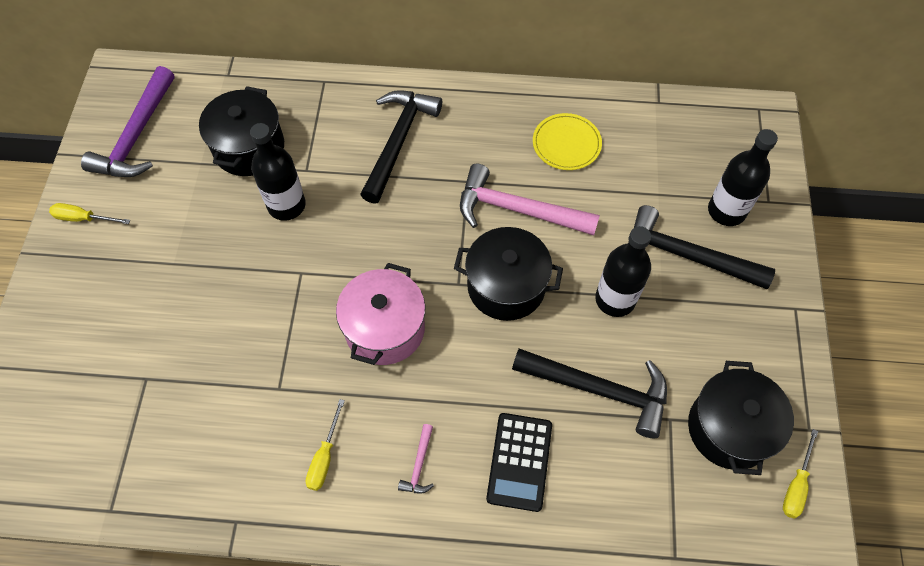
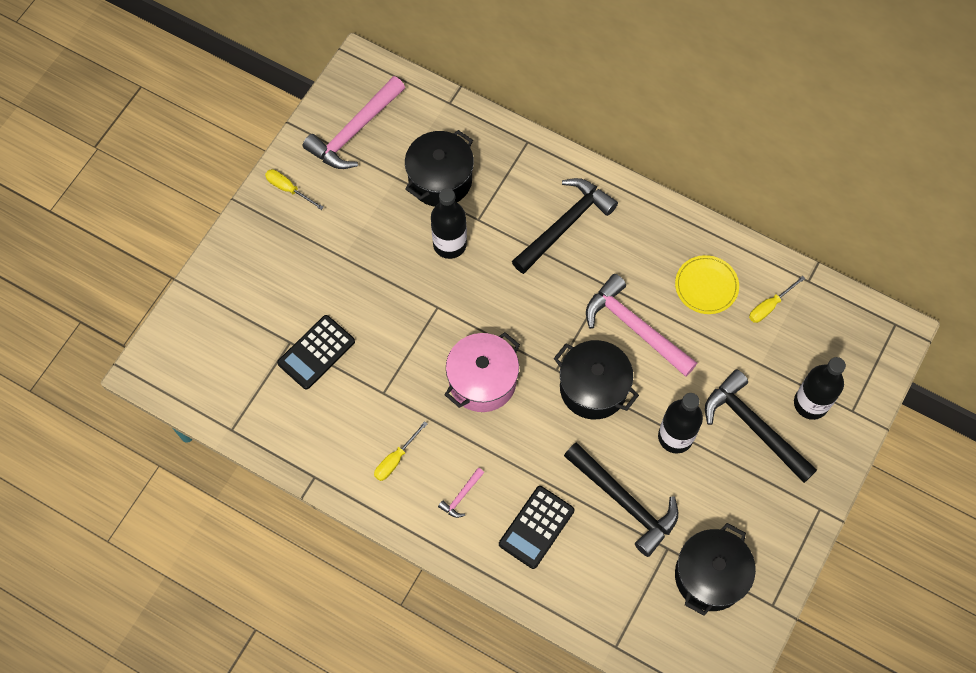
camera: 25 degrees right, 5 degrees up
purple hammer [81,66,174,177] -> pink hammer [303,76,405,169]
yellow screwdriver [783,429,818,519] -> yellow screwdriver moved to [749,276,805,323]
none -> black calculator [277,315,355,390]

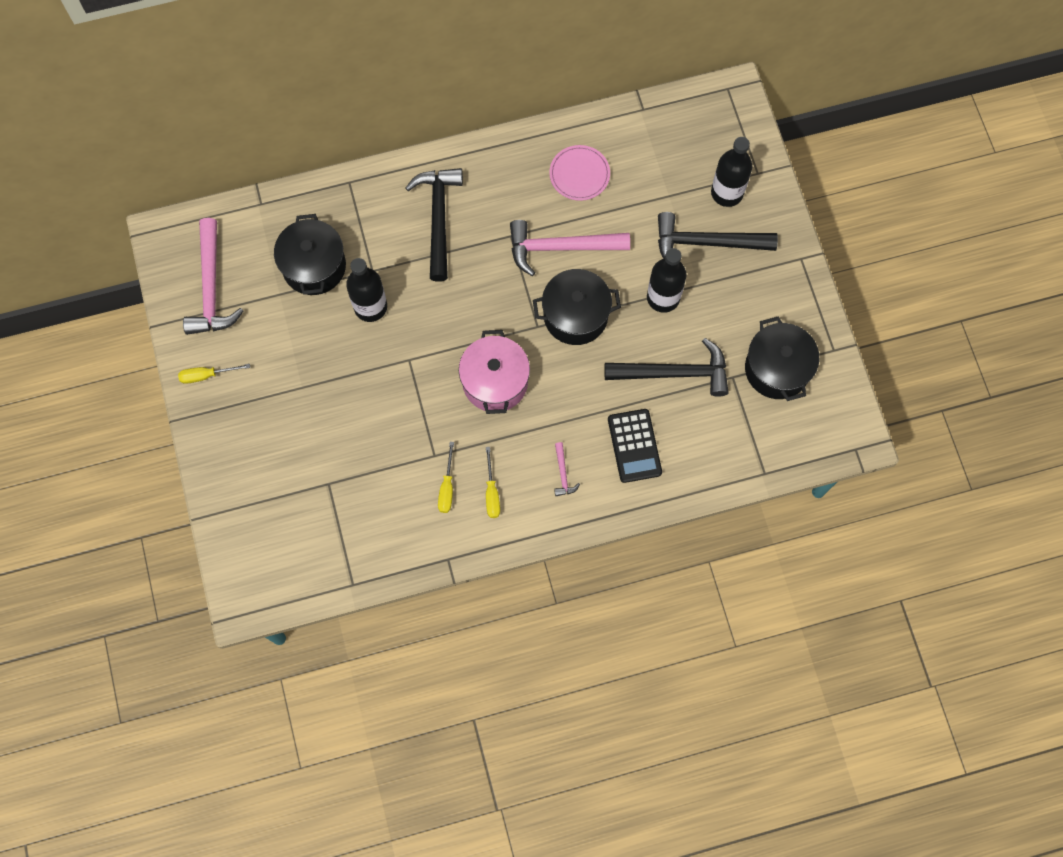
camera: 45 degrees left, 5 degrees up
black calculator [277,315,355,390] -> none
yellow plate [675,255,739,314] -> pink plate [549,145,610,201]
yellow screwdriver [749,276,805,323] -> yellow screwdriver moved to [438,442,454,513]

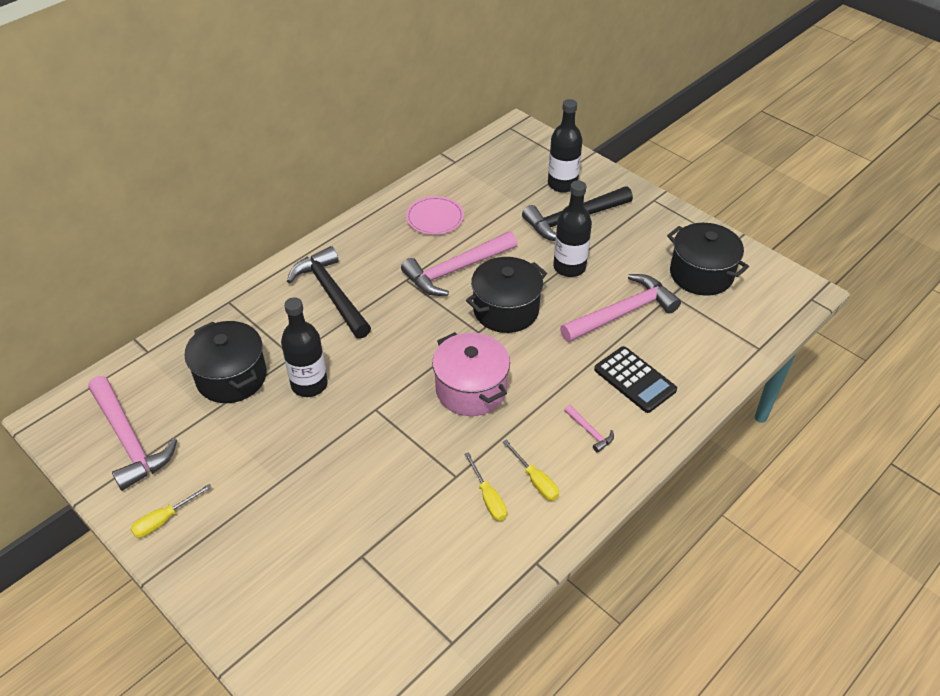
camera: 30 degrees left, 25 degrees down
black hammer [604,338,729,397] -> pink hammer [560,274,681,342]

